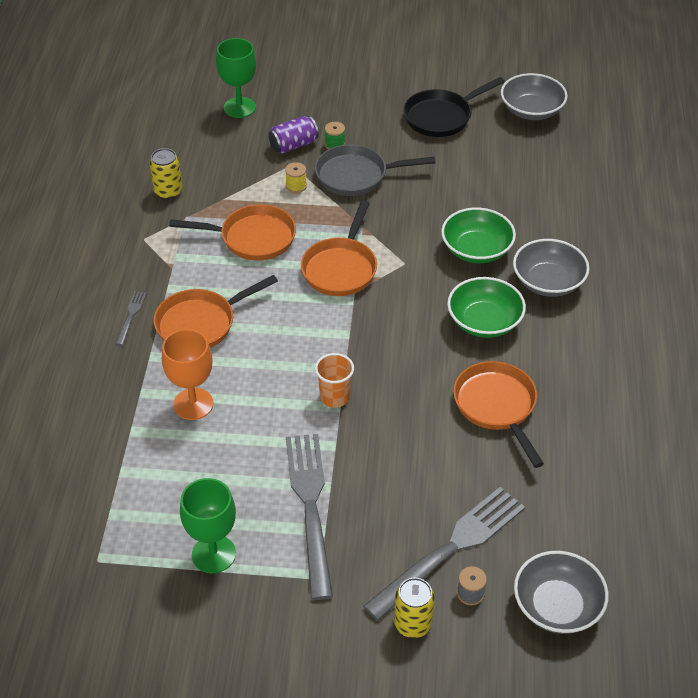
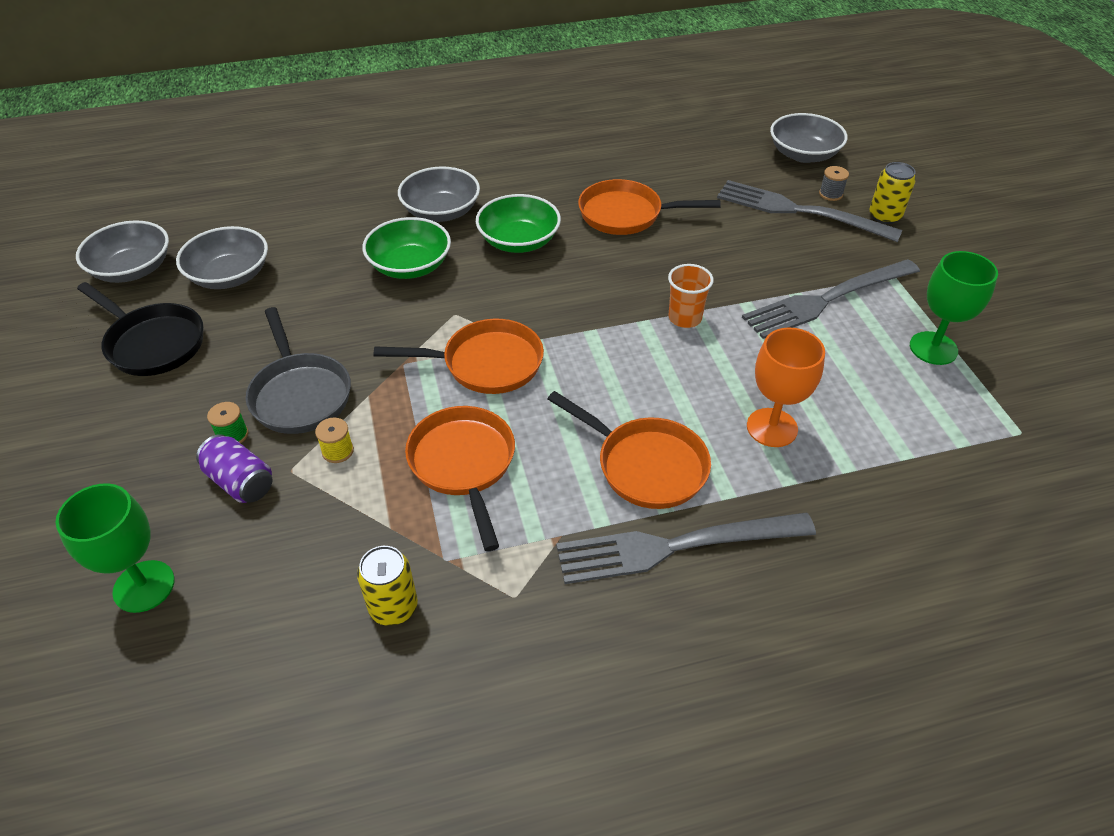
camera: 110 degrees left, 0 degrees up
grey fork [116,291,147,346] -> grey fork [557,513,816,584], size x2.35
orange pan [453,361,544,468] -> orange pan turned 45 degrees clockwise [578,179,721,235]
none -> grey bowl [176,226,268,289]

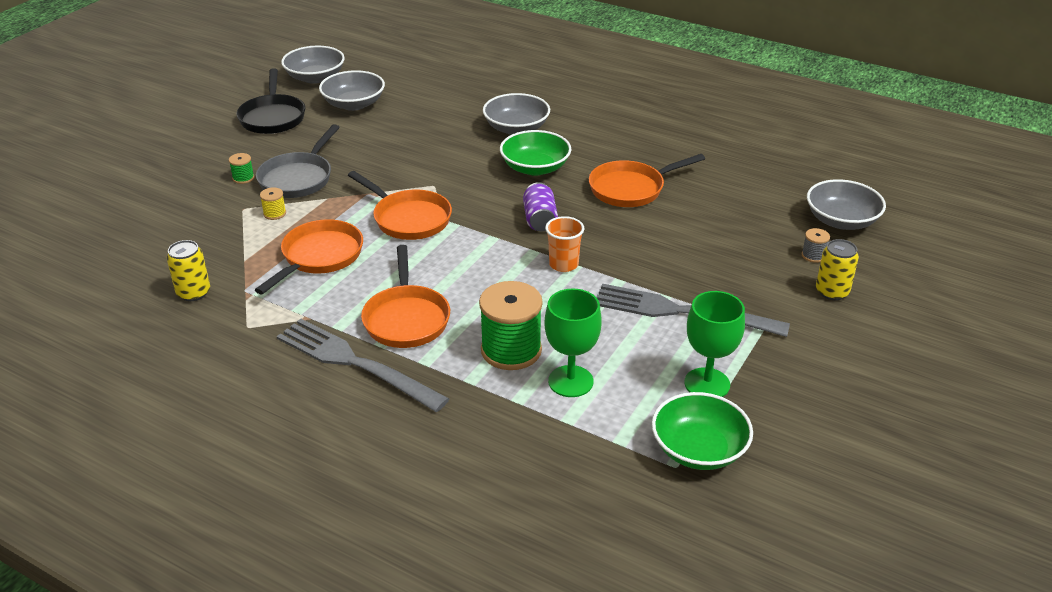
camera: 45 degrees right, 10 degrees down
green goblet [55,483,175,613] -> green goblet moved to [544,289,602,397]
purple can [196,434,273,503] -> purple can moved to [523,182,558,231]
green bowl [362,217,451,279] -> green bowl moved to [652,392,753,470]
orange pan [578,179,721,235] -> orange pan turned 75 degrees counterclockwise [589,154,705,207]
grey fork [717,180,902,242] -> none
orange goblet [747,328,825,447] -> green spool [479,281,543,370]

